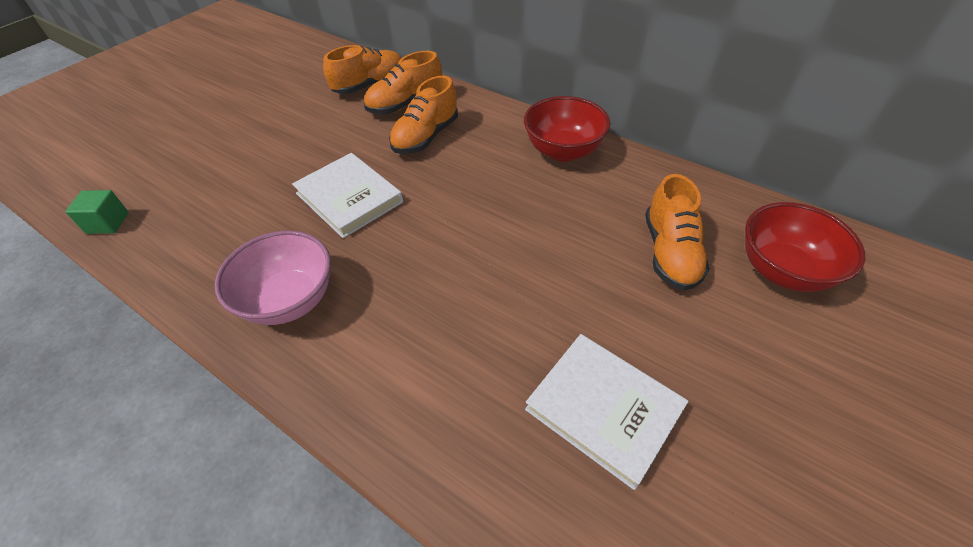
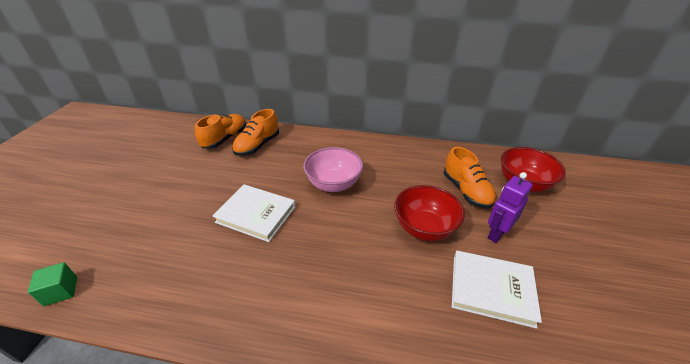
camera: 25 degrees left, 10 degrees down
pink bowl [215,231,331,325] -> pink bowl moved to [303,147,363,192]
orange shoe [389,76,458,154] -> none
red bowl [524,96,611,162] -> red bowl moved to [394,185,465,241]
none -> purple robot [488,172,533,243]

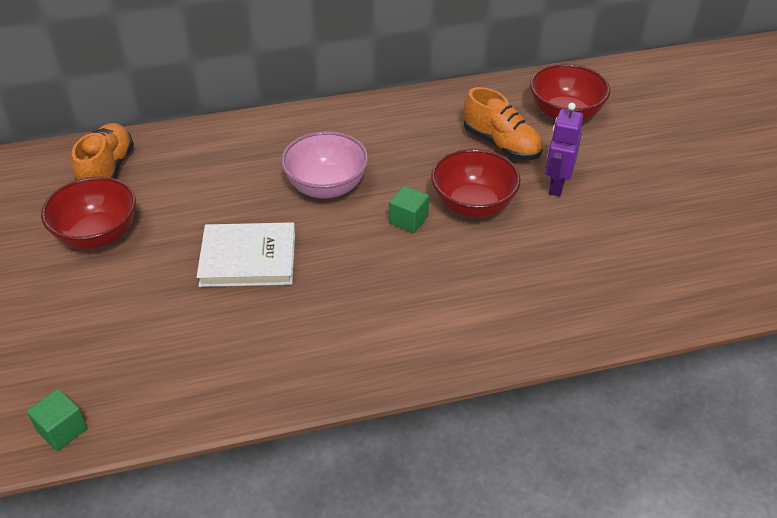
camera: 25 degrees left, 5 degrees up
orange shoe [232,109,279,156] -> none
white book [452,250,542,329] -> none
none -> red bowl [41,177,136,250]
none -> green cube [389,186,429,233]

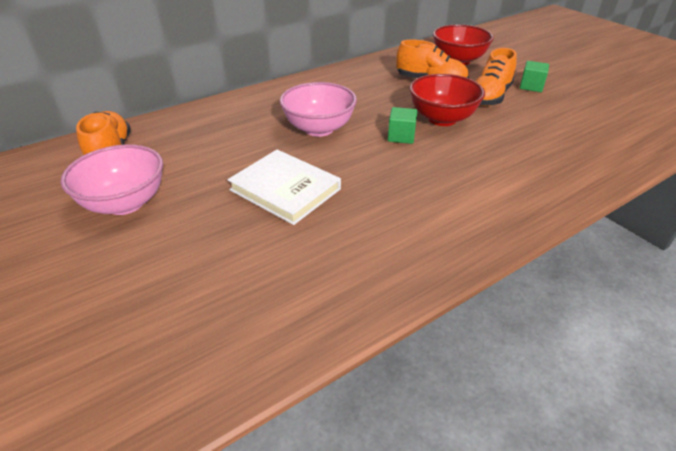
camera: 20 degrees left, 5 degrees down
green cube [27,389,87,451] -> green cube moved to [520,61,549,92]
red bowl [41,177,136,250] -> pink bowl [60,144,163,215]
white book [197,222,295,287] -> white book turned 60 degrees clockwise [228,150,341,225]
purple robot [545,103,583,197] -> orange shoe [476,48,517,106]

